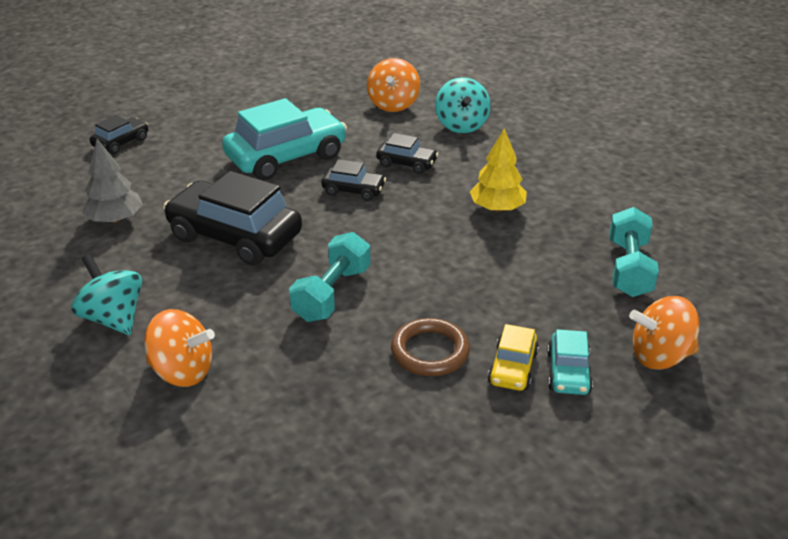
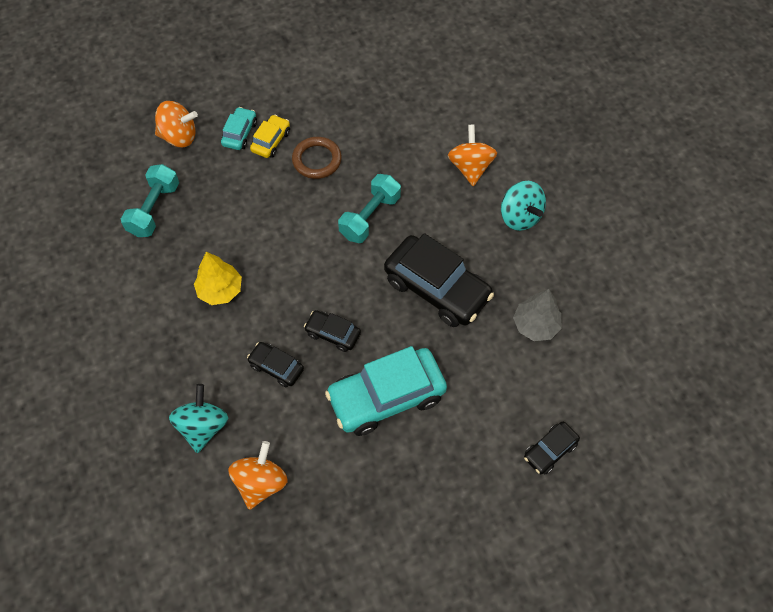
camera: 170 degrees left, 25 degrees up
orange spinning top [144,309,215,387] -> orange spinning top turned 60 degrees clockwise [448,125,497,186]

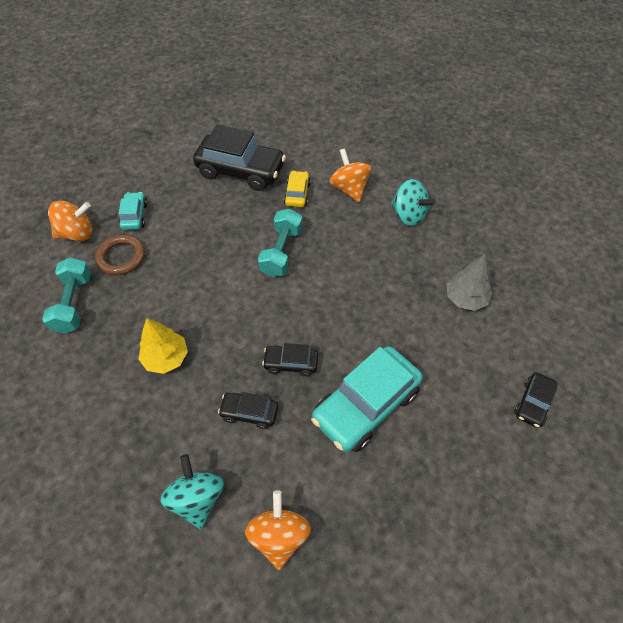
camera: 20 degrees left, 5 degrees down
yellow car [250,115,290,158] -> yellow car moved to [284,171,311,207]
brown ring [292,137,342,179] -> brown ring moved to [95,235,145,275]
black car [384,233,494,327] -> black car moved to [193,124,286,191]

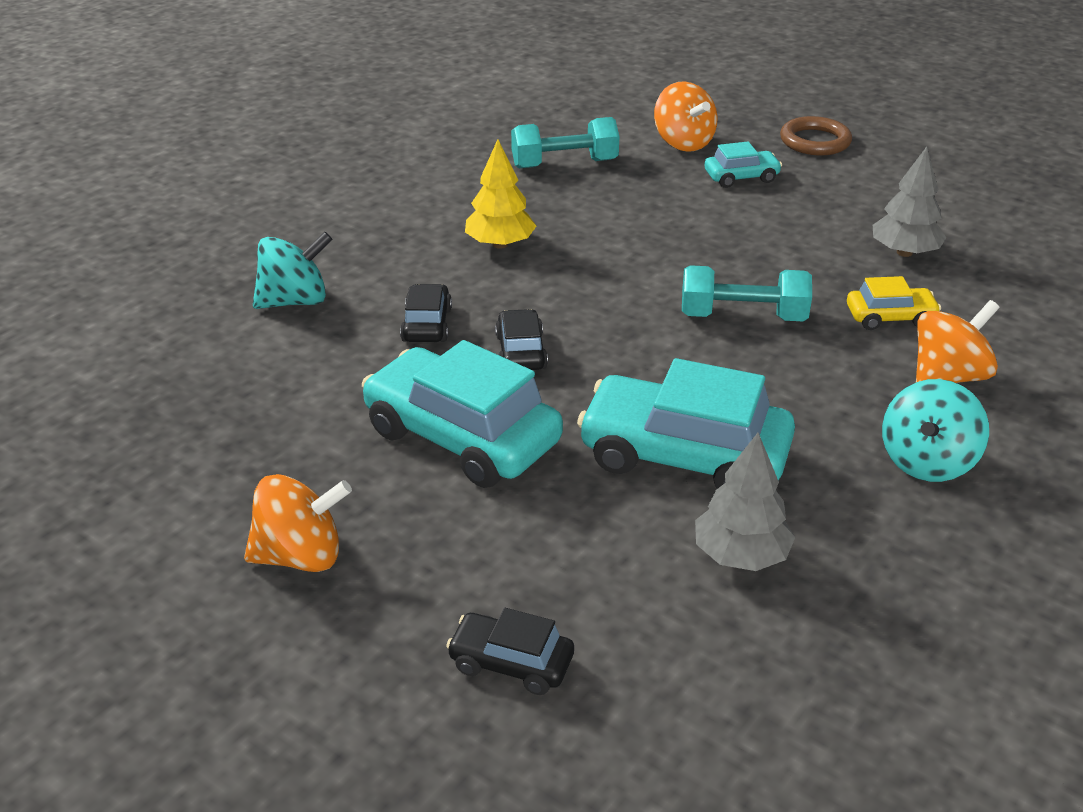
camera: 80 degrees right, 20 degrees down
brown ring [95,235,145,275] -> brown ring moved to [780,116,852,156]
black car [193,124,286,191] -> grey tree [873,147,947,257]
orange spinning top [245,490,311,570] -> orange spinning top moved to [244,474,352,572]
none -> turquoise car [577,358,795,489]

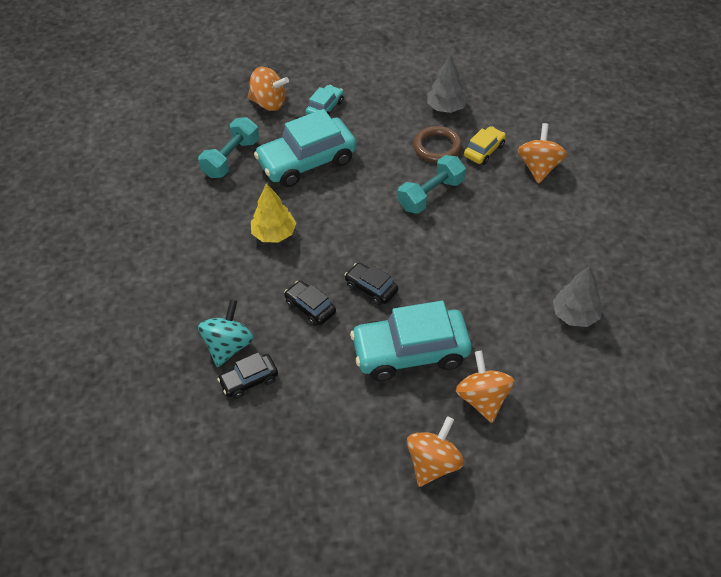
camera: 45 degrees left, 15 degrees up
black car [446,608,574,695] -> black car moved to [217,352,278,399]
turquoise car [577,358,795,489] -> turquoise car moved to [254,109,357,187]
brown ring [780,116,852,156] -> brown ring moved to [413,126,462,163]
turquoise spinning top [882,379,989,482] -> none
none -> orange spinning top [455,351,515,423]

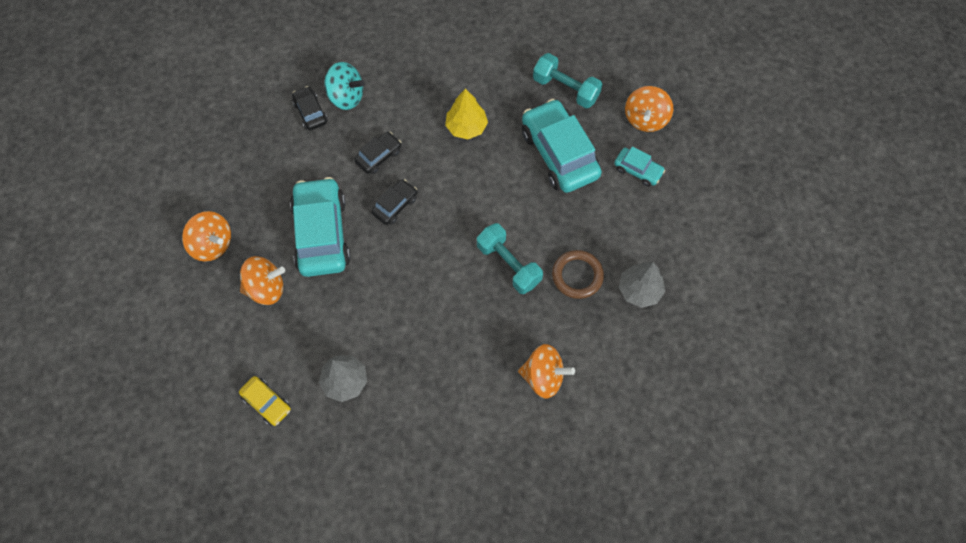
camera: 90 degrees right, 15 degrees up
yellow car [464,126,506,165] -> yellow car moved to [239,376,291,426]

